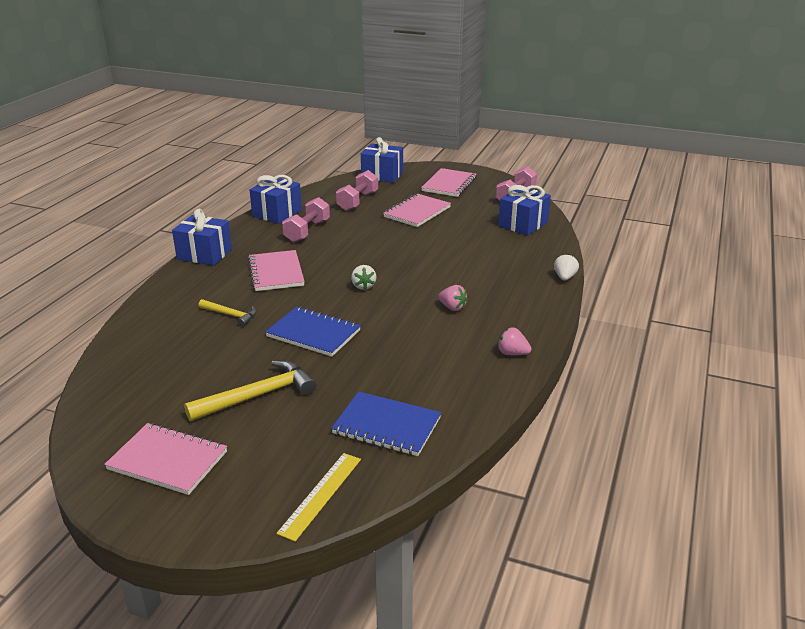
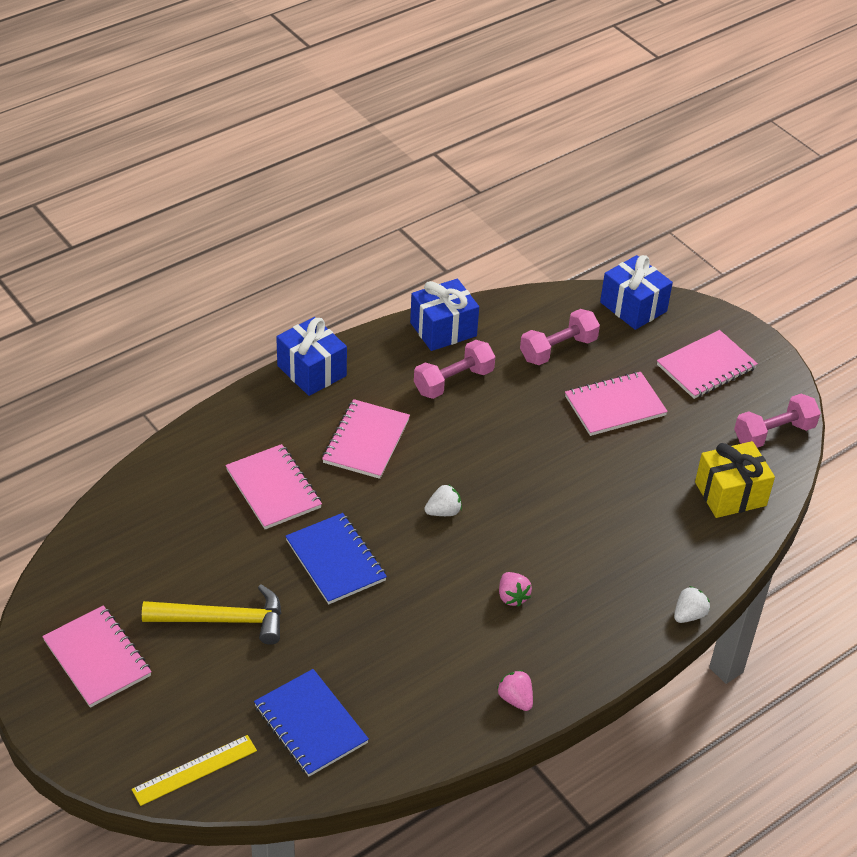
camera: 30 degrees right, 15 degrees up
yellow hammer [198,299,257,327] -> pink notebook [226,444,322,529]
white strawberry [351,265,377,290] -> white strawberry turned 135 degrees counterclockwise [424,484,462,516]
blue gift [498,185,551,236] -> yellow gift [695,441,775,518]

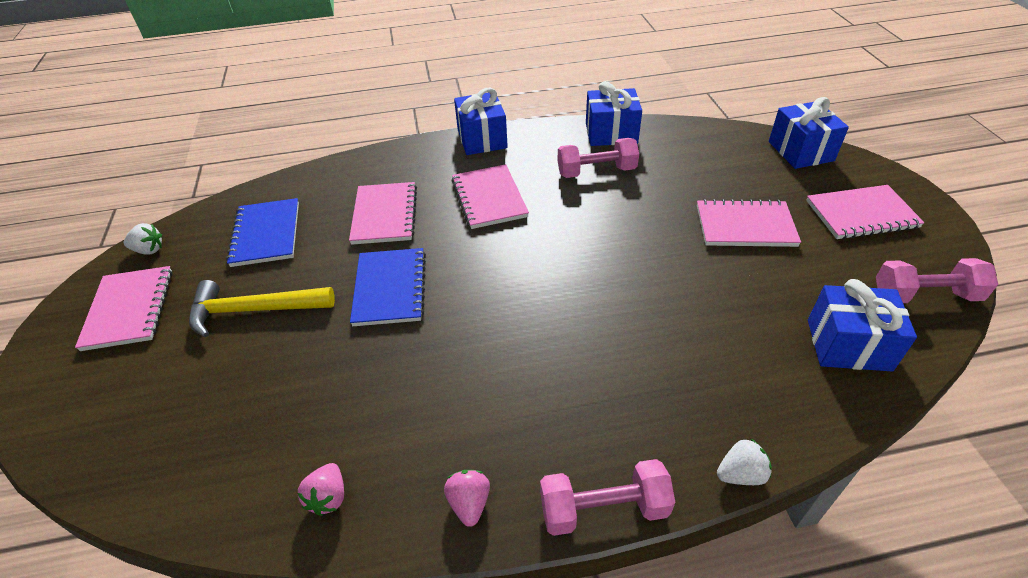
camera: 30 degrees right, 0 degrees up
yellow ruler [132,735,257,806] -> none
yellow hammer [142,584,282,645] -> yellow hammer turned 150 degrees clockwise [189,280,335,337]
blue notebook [254,669,369,776] -> blue notebook moved to [226,198,299,267]
pink notebook [322,399,410,479] -> pink notebook turned 60 degrees counterclockwise [452,164,529,229]
white strawberry [424,484,462,516] -> white strawberry moved to [124,223,162,255]
pink strawberry [499,572,532,607] -> pink strawberry moved to [298,463,344,516]
pink dumbbell [520,309,600,365] -> pink dumbbell moved to [540,459,675,536]
yellow gift [695,441,775,518] -> blue gift [808,279,917,371]

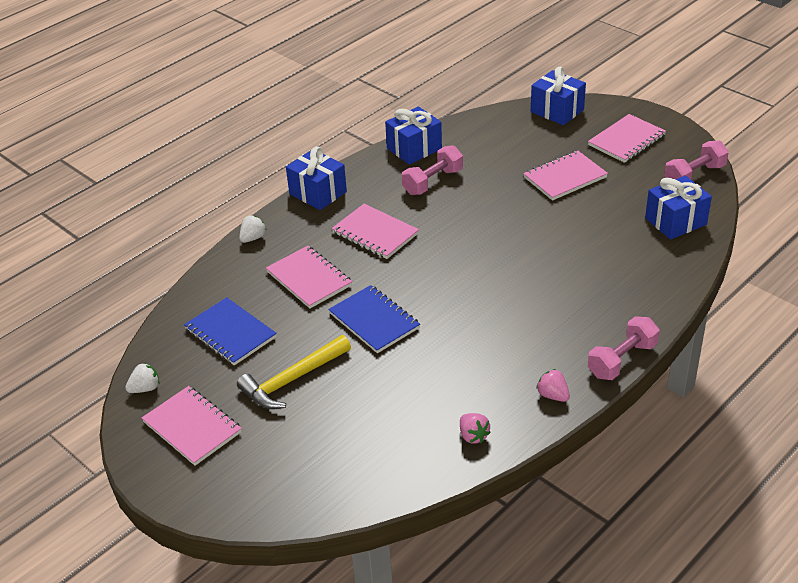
camera: 35 degrees left, 5 degrees down
white strawberry [717,438,772,485] -> white strawberry moved to [239,216,267,243]

